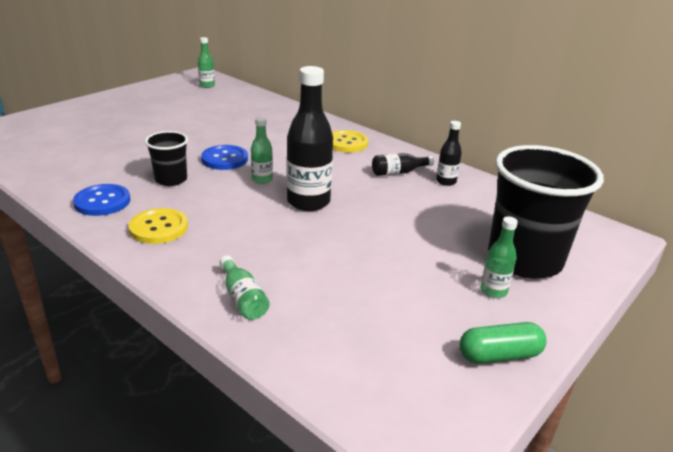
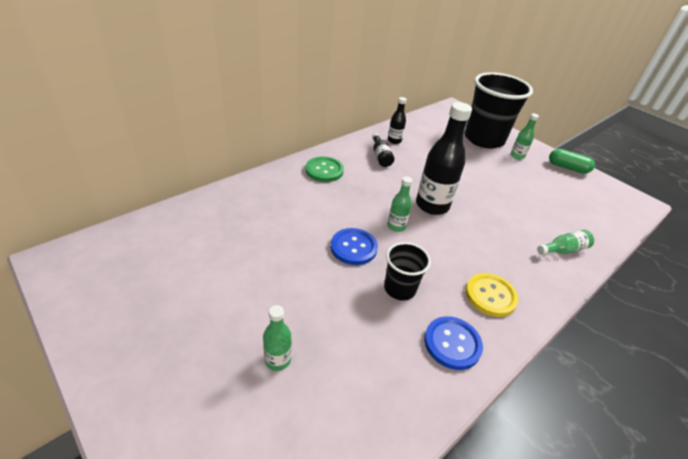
camera: 85 degrees left, 10 degrees up
green bottle [198,37,215,88] -> green bottle moved to [263,305,292,371]
yellow button [332,130,368,152] -> green button [305,156,344,182]
green capsule [460,322,547,364] -> green capsule turned 60 degrees counterclockwise [549,149,595,174]

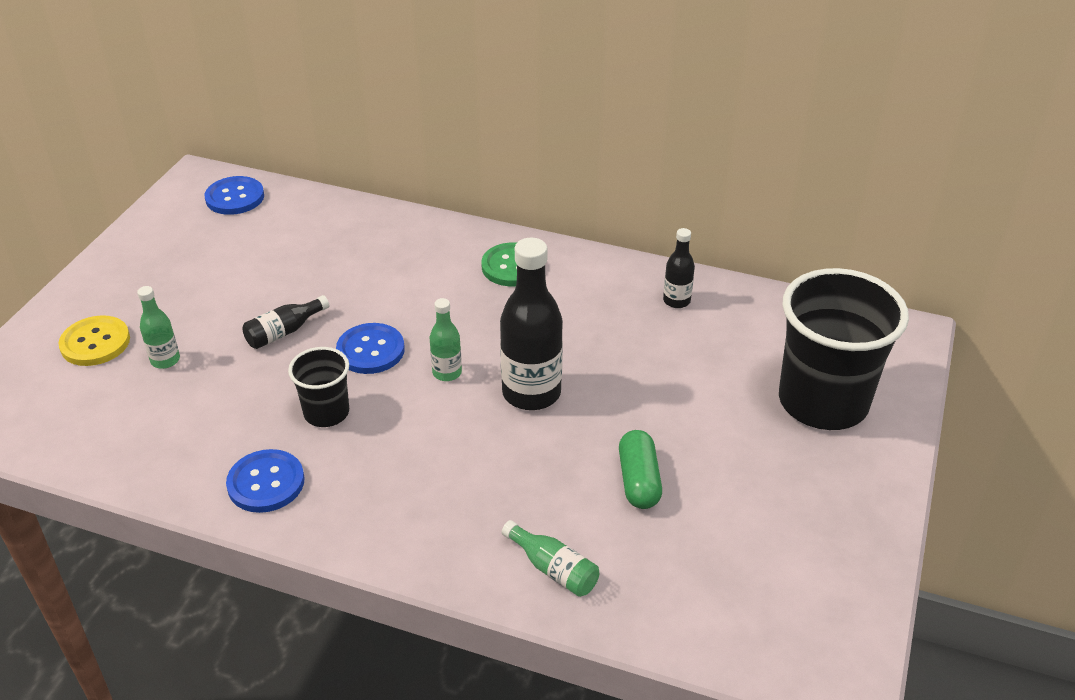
camera: 65 degrees right, 0 degrees up
black bottle [372,133,394,167] -> black bottle moved to [242,295,329,349]
yellow button [465,273,519,317] -> yellow button moved to [58,315,130,366]
green bottle [510,113,539,160] -> none
green capsule [549,149,595,174] -> green capsule moved to [619,430,662,509]
none -> blue button [205,176,264,215]

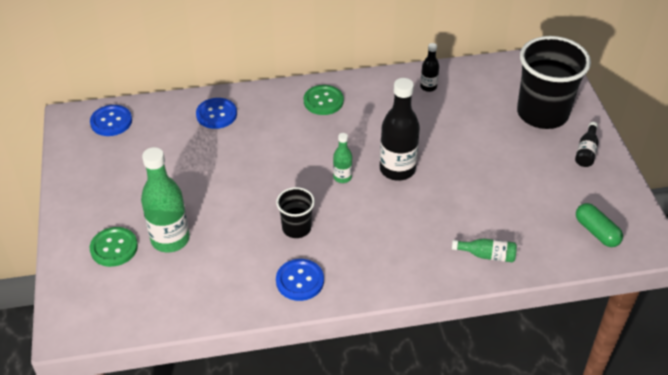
camera: 30 degrees left, 5 degrees up
yellow button [58,315,130,366] -> green button [90,227,138,267]
green bottle [137,286,180,369] -> green bottle [141,147,190,252], size x1.96
black bottle [242,295,329,349] -> black bottle moved to [575,122,599,167]
blue button [336,323,405,374] -> blue button moved to [196,98,237,129]
green capsule [619,430,662,509] -> green capsule moved to [576,203,623,247]

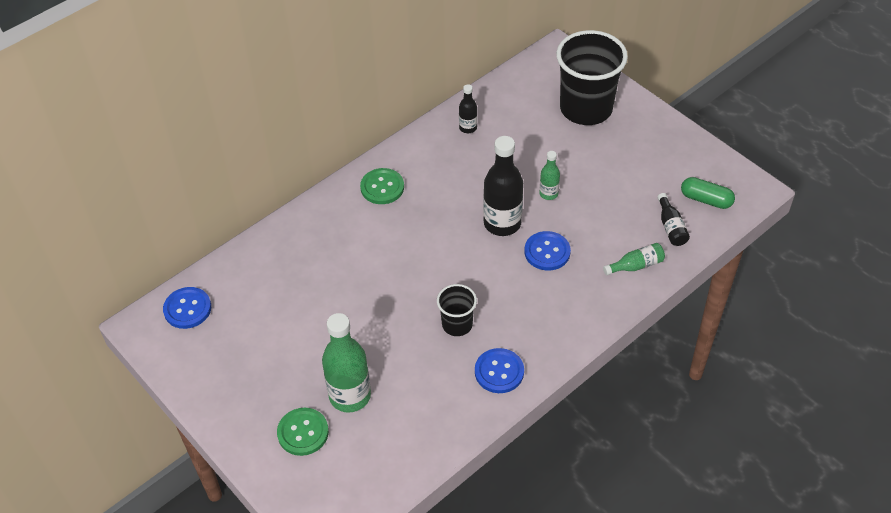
camera: 30 degrees left, 5 degrees up
blue button [196,98,237,129] -> blue button moved to [524,231,571,271]
green bottle [333,133,352,183] -> green bottle moved to [539,151,560,200]
black bottle [575,122,599,167] -> black bottle moved to [657,193,690,246]

